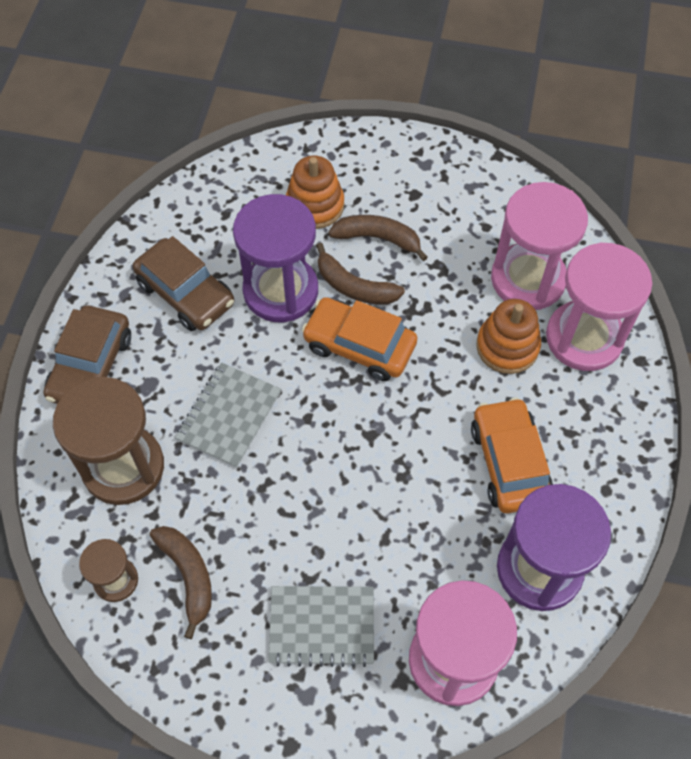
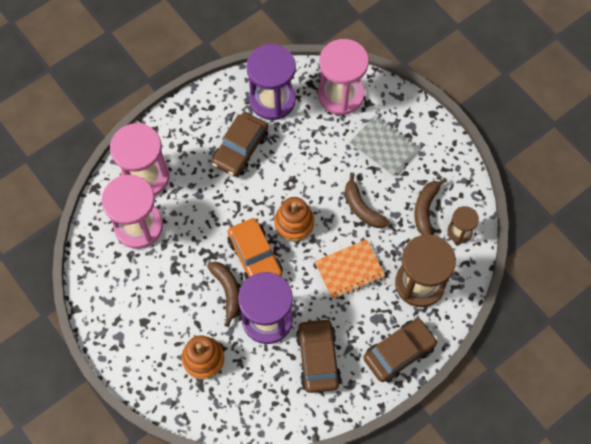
camera: 140 degrees left, 5 degrees up
grey notebook [175,362,281,468] -> orange notebook [314,239,385,299]
brown banana [329,215,428,261] -> brown banana moved to [345,172,390,228]
orange car [471,397,553,513] -> brown car [211,112,268,177]
orange stacking toy [476,299,541,374] -> orange stacking toy moved to [274,197,314,242]

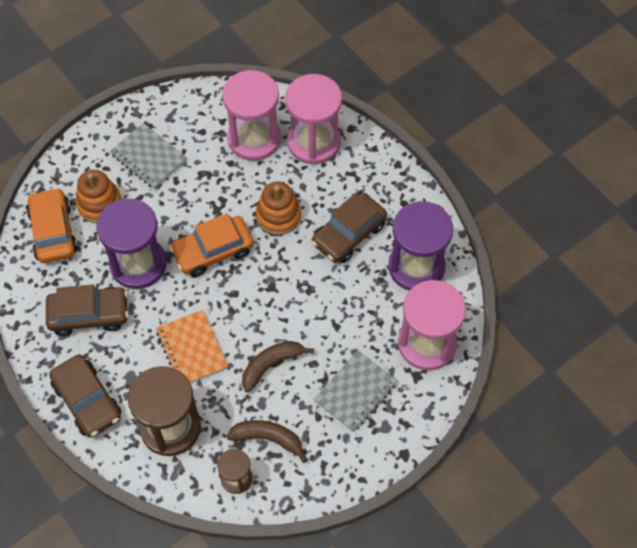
camera: 90 degrees right, 5 degrees down
brown banana [207,262,240,327] -> none
brown car [211,112,268,177] -> brown car turned 75 degrees counterclockwise [311,193,387,263]
orange stacking toy [274,197,314,242] -> orange stacking toy moved to [256,182,301,235]
none -> orange car [26,188,78,263]
none -> grey notebook [110,123,187,189]

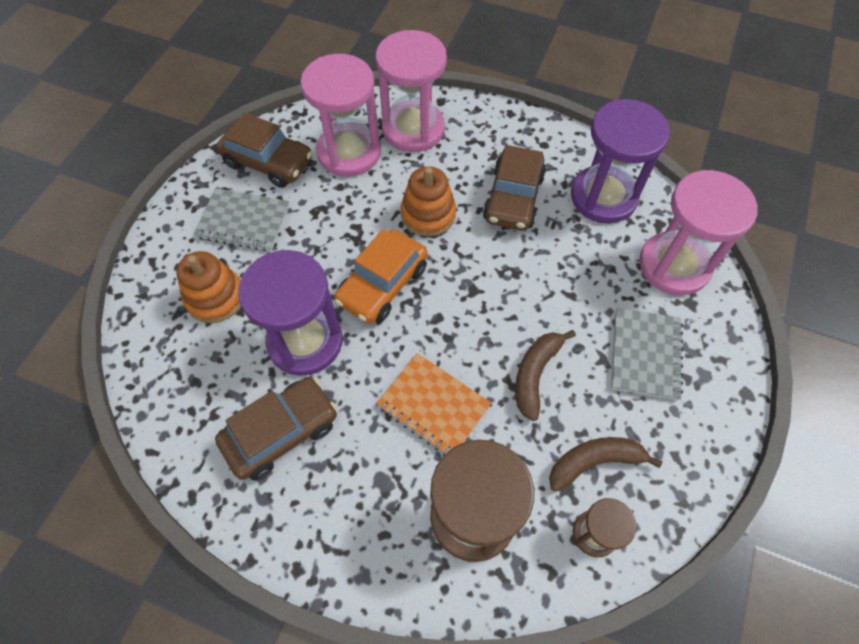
camera: 30 degrees left, 0 degrees up
orange car [26,188,78,263] -> none
brown car [49,354,121,438] -> brown car moved to [216,113,312,188]

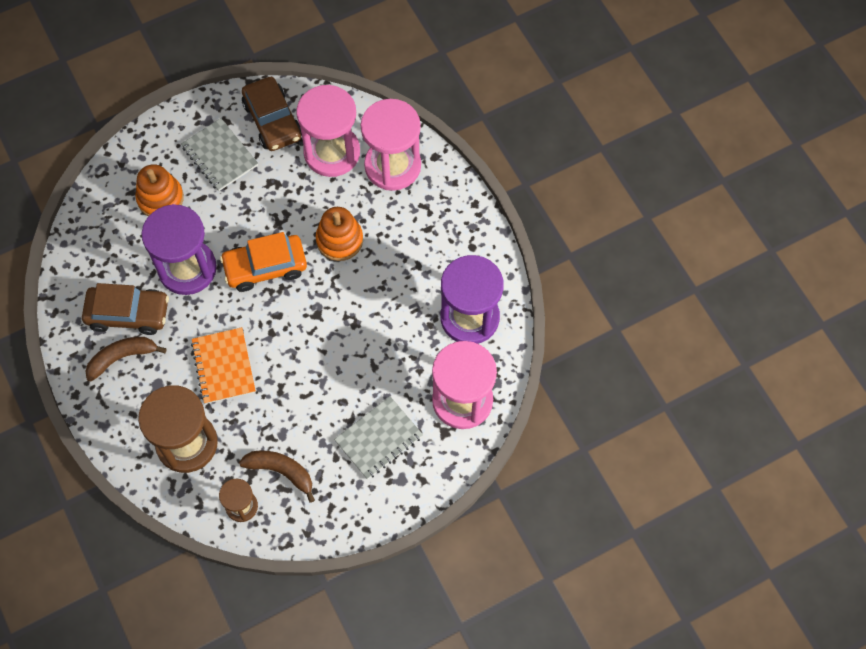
camera: 40 degrees right, 5 degrees up
brown car [483,145,546,231] -> none
brown banana [515,330,576,421] -> brown banana moved to [85,337,167,382]

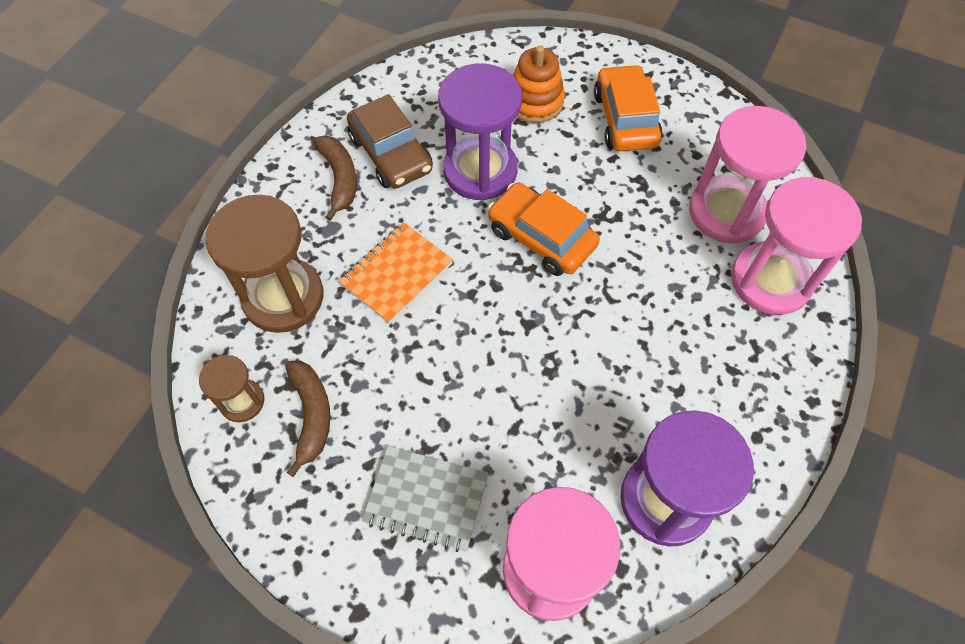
camera: 55 degrees right, 5 degrees down
brown banana [85,337,167,382] -> brown banana turned 45 degrees clockwise [313,135,357,221]
grey notebook [181,118,258,191] -> orange car [594,64,662,151]
brown car [242,77,302,151] -> none
orange stacking toy [316,207,363,261] -> none

